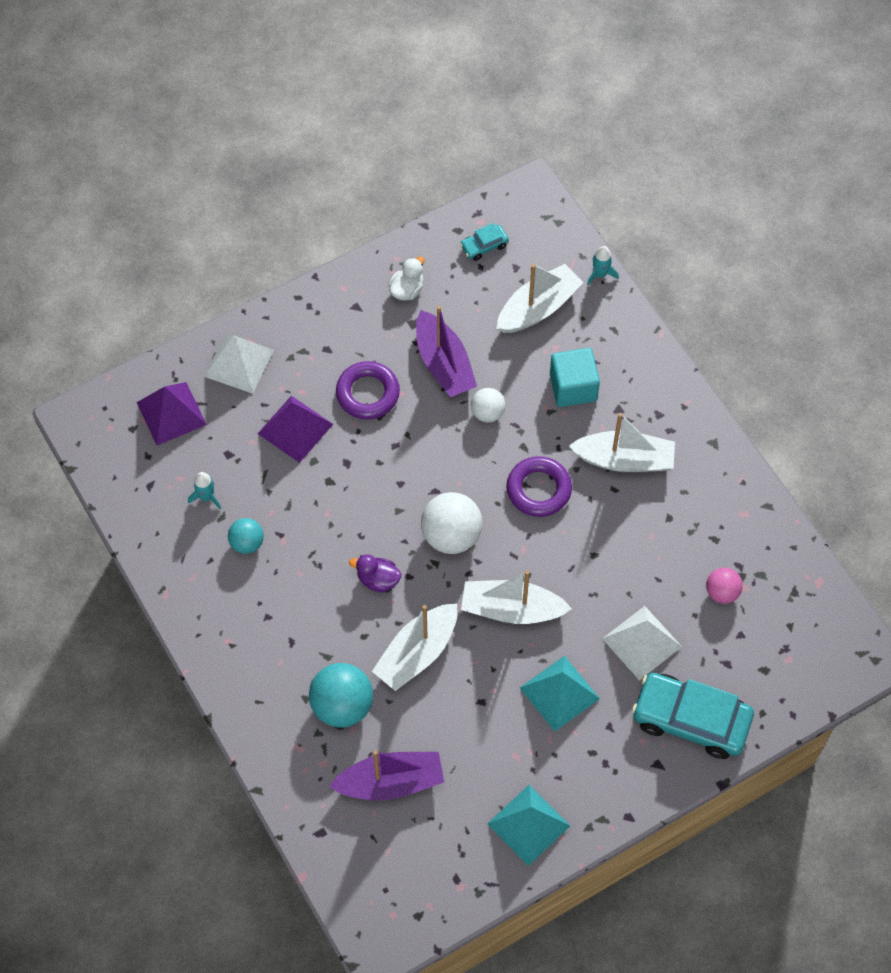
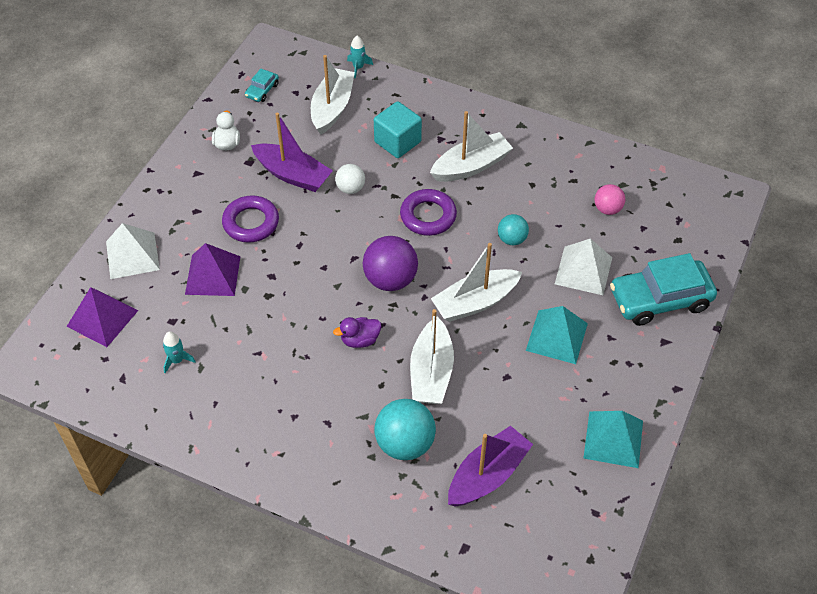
camera: 35 degrees left, 10 degrees down
turquoise ball [228,518,264,554] -> turquoise ball moved to [498,214,529,245]
white ball [421,492,483,554] -> purple ball [363,236,418,291]

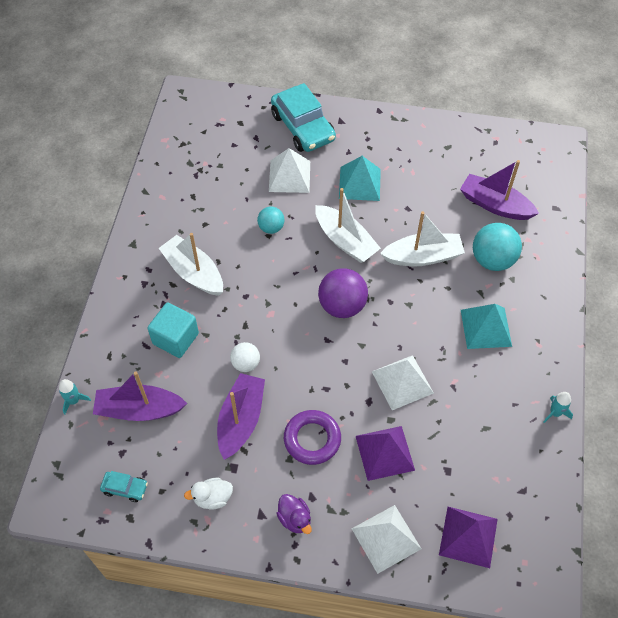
camera: 105 degrees left, 5 degrees up
turquoise rocket [163,332,196,373] -> turquoise rocket moved to [543,392,573,423]
white boat [311,55,355,135] -> purple boat [93,371,187,421]
purple duck [333,317,381,348] -> purple duck moved to [276,494,312,534]
purple ring [400,189,457,236] -> none
turquoise pyramid [584,411,643,468] -> turquoise pyramid moved to [461,304,512,349]
pink ball [595,184,625,215] -> none
none -> white pyramid [372,355,434,410]

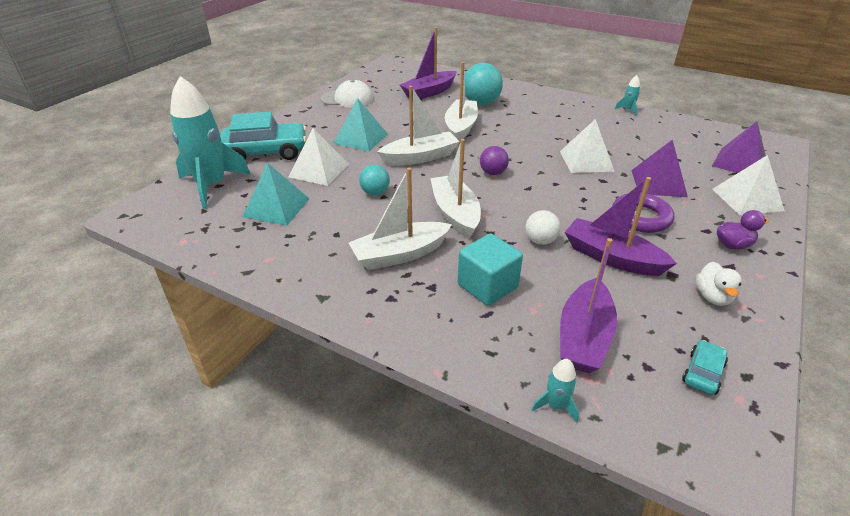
camera: 70 degrees left, 20 degrees down
purple ball [318,268,368,318] -> purple ball [480,146,509,175], size x0.58
turquoise pyramid [461,304,512,349] -> turquoise pyramid moved to [243,163,309,226]
none -> turquoise rocket [170,76,250,209]
none -> white cap [320,80,373,108]
none -> white boat [430,139,481,239]

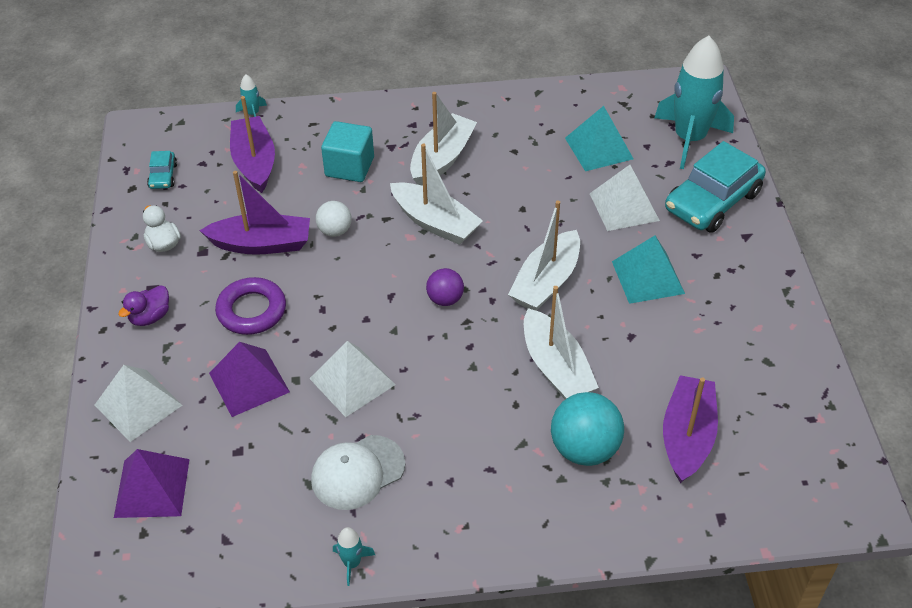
camera: 145 degrees right, 10 degrees up
white cap [320,80,373,108] -> white cap moved to [311,435,405,510]
turquoise ball [359,165,390,195] -> none

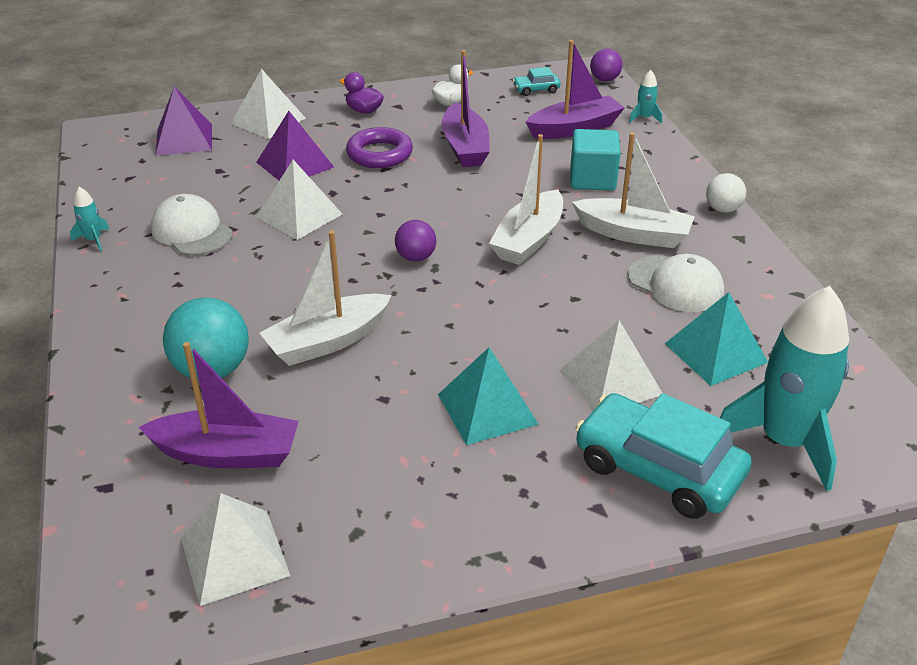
camera: 80 degrees right, 10 degrees down
white ball [316,201,352,237] -> white ball moved to [706,173,746,213]
white boat [508,200,580,311] -> none
none -> white pyramid [181,493,291,606]
none -> purple ball [590,49,622,82]
none -> white cap [628,254,724,312]

